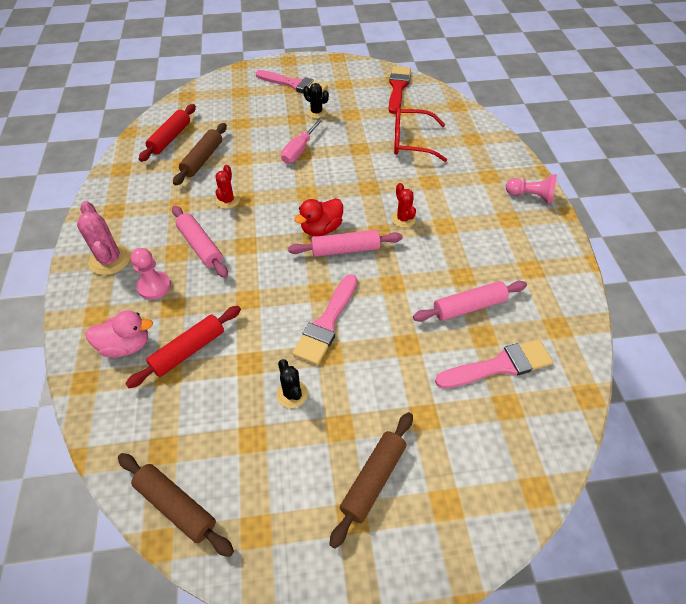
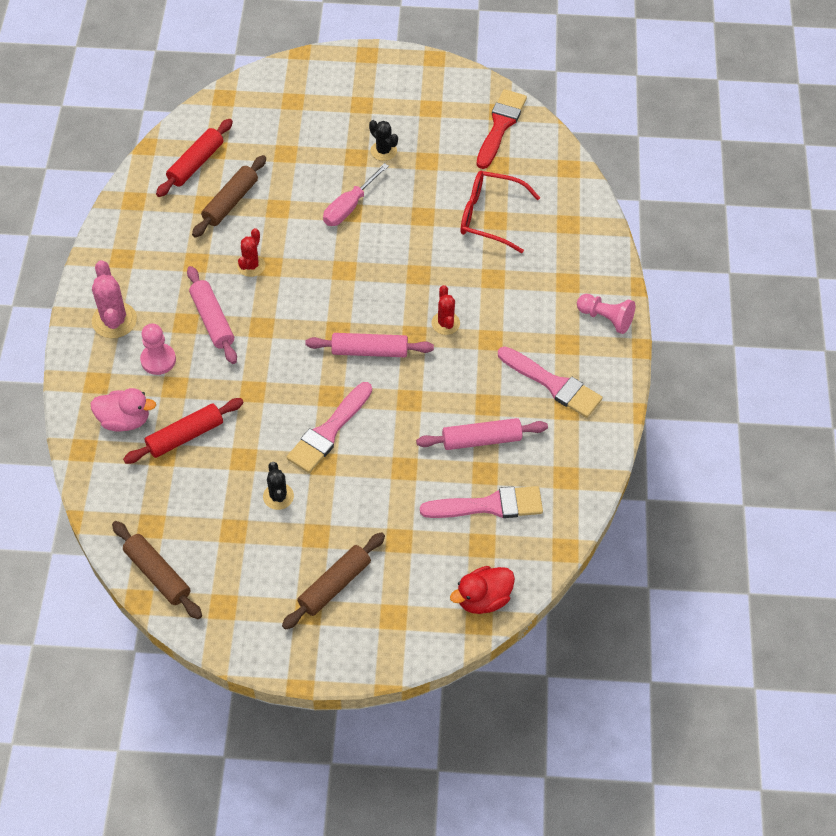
camera: 10 degrees right, 5 degrees up
pink brush [256,70,328,94] -> pink brush moved to [498,347,603,418]
red duck [294,198,343,236] -> red duck moved to [450,566,515,614]

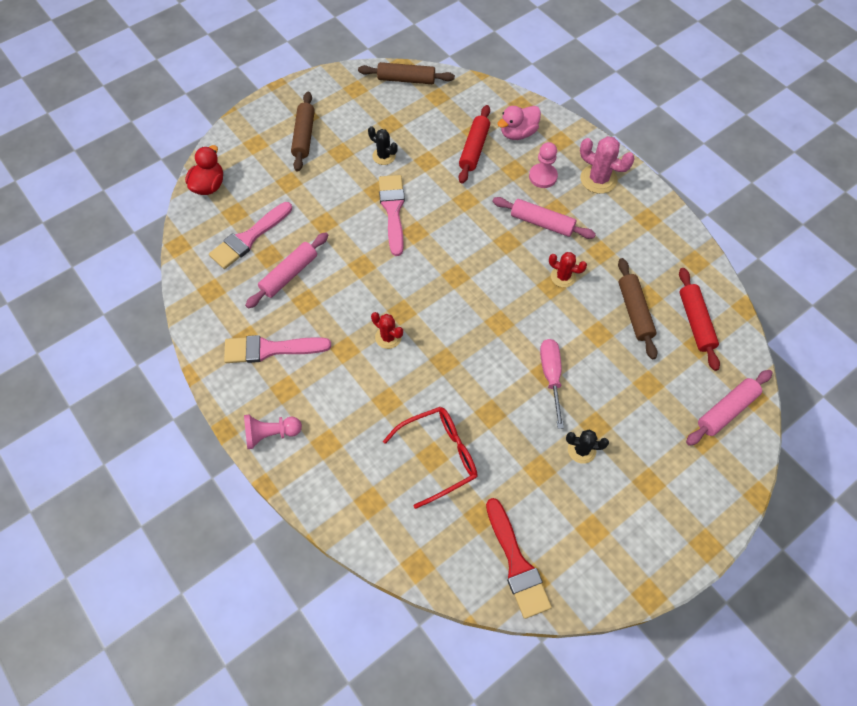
camera: 140 degrees right, 5 degrees up
red cactus [237,228,265,277] -> red cactus turned 45 degrees counterclockwise [549,252,587,287]
pink rolling pin [305,333,434,357] -> pink rolling pin moved to [686,370,772,446]

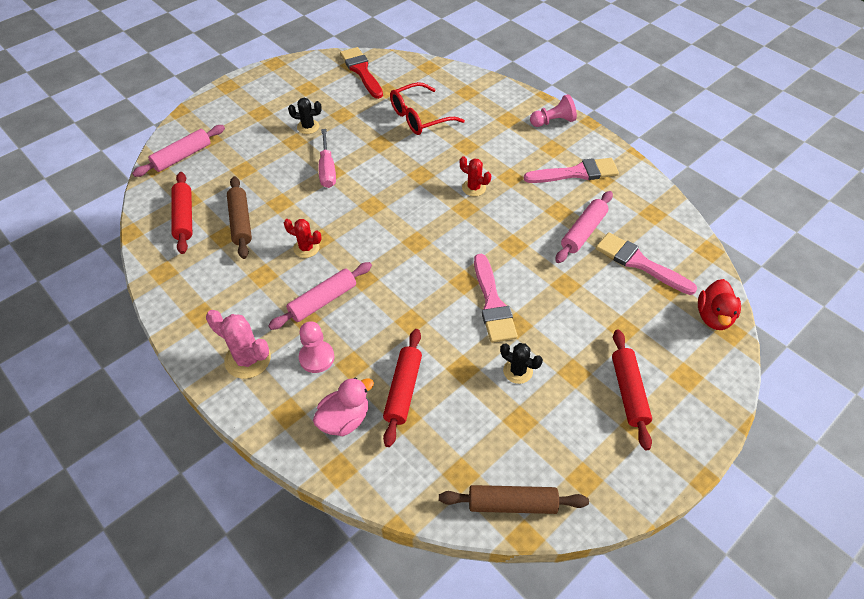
camera: 175 degrees right, 10 degrees down
pink brush [209,202,292,269] -> pink brush turned 90 degrees counterclockwise [596,232,697,295]
brown rolling pin [291,92,315,172] -> red rolling pin [612,330,652,450]
pink rolling pin [492,197,596,239] -> pink rolling pin turned 60 degrees counterclockwise [268,262,372,330]

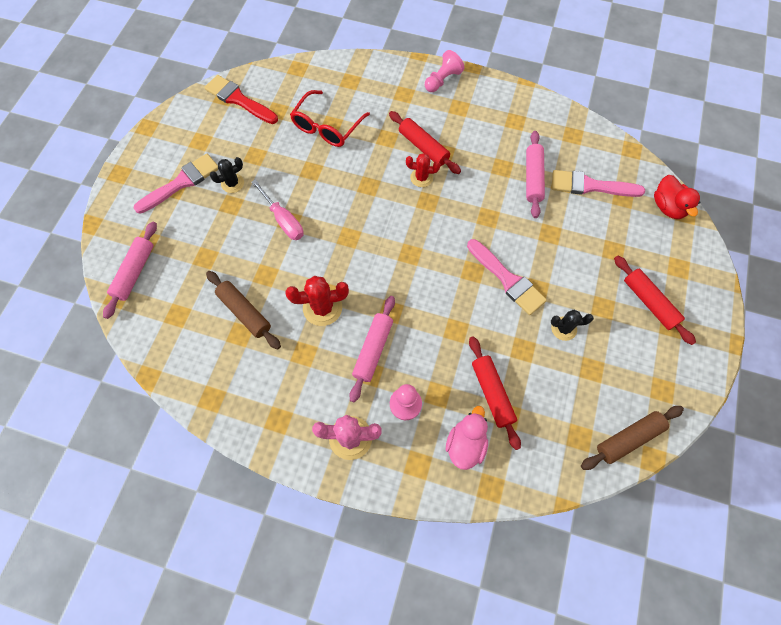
camera: 30 degrees left, 15 degrees up
red rolling pin [171,172,192,254] -> red rolling pin moved to [389,111,461,174]
red cactus [284,219,321,258] -> red cactus [285,276,349,326], size x1.56
pink brush [524,158,619,183] -> pink brush moved to [134,154,218,214]

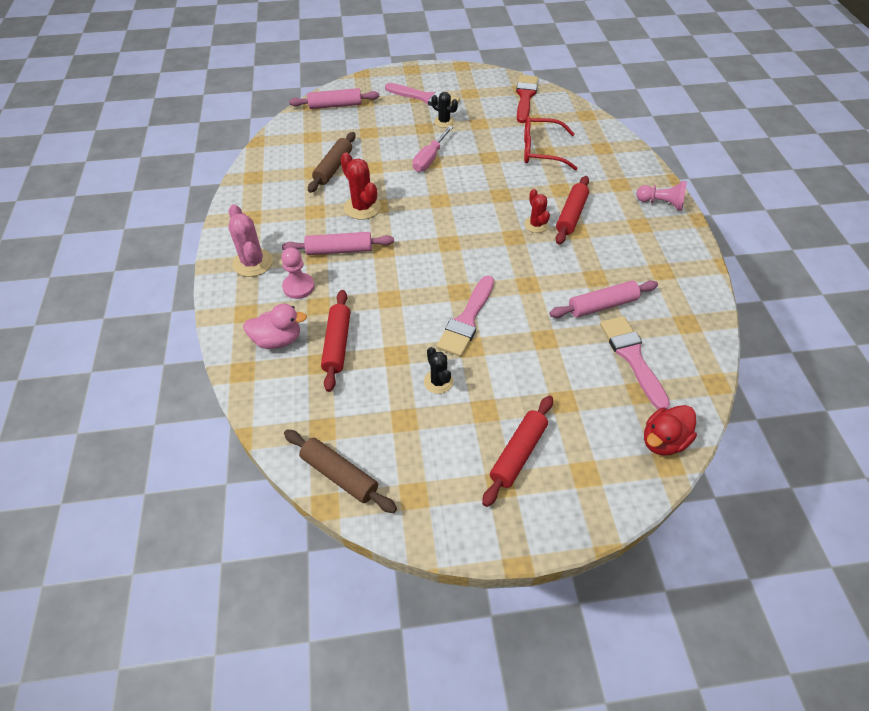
camera: 65 degrees right, 15 degrees down
red rolling pin [469,336,521,450] -> red rolling pin turned 45 degrees counterclockwise [321,290,350,392]

